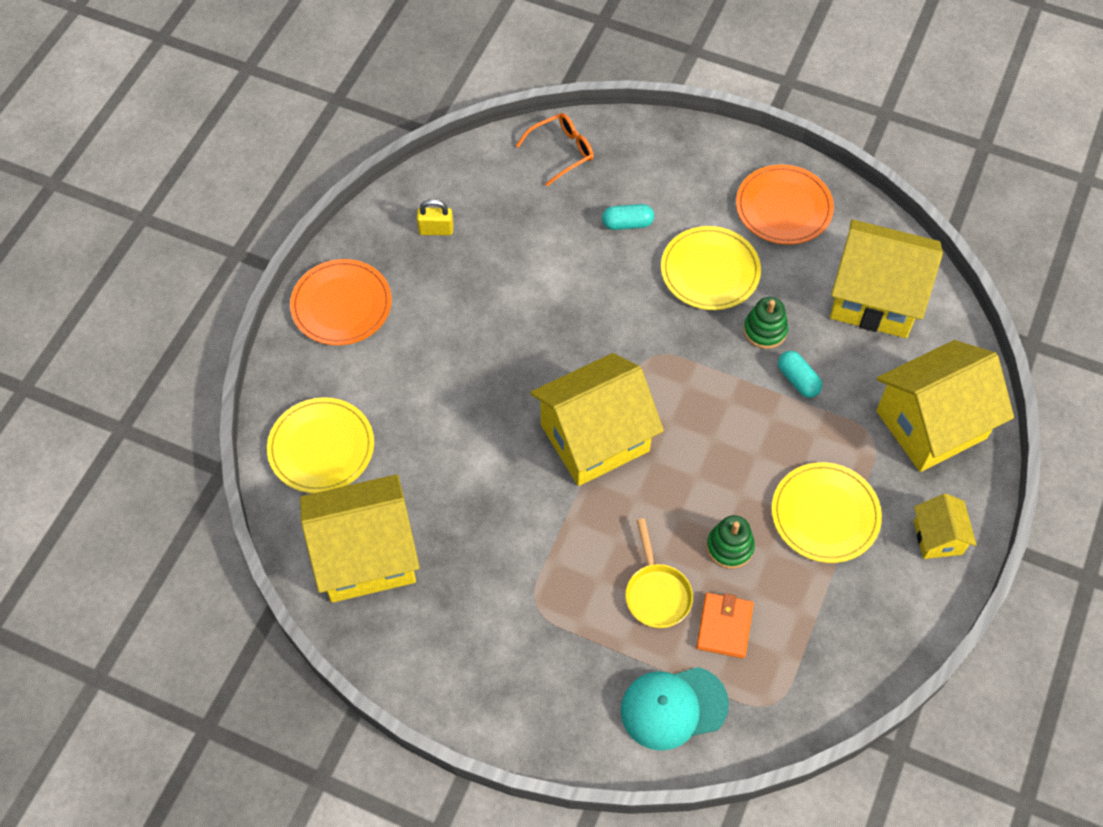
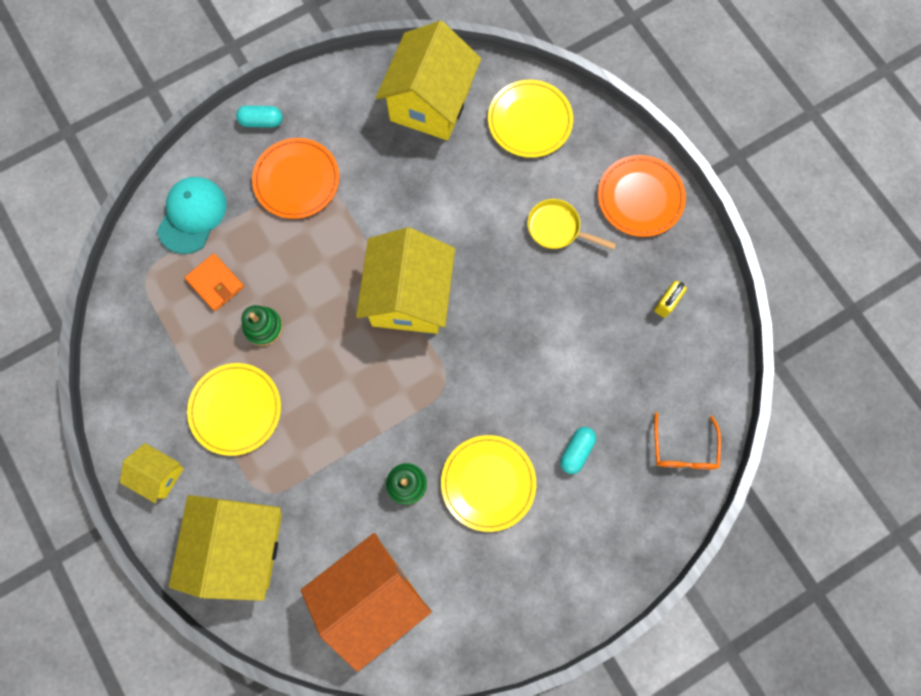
camera: 125 degrees right, 15 degrees up
yellow pan [625,518,693,628] -> yellow pan moved to [527,199,616,250]
orange plate [736,164,834,245] -> orange plate moved to [252,138,339,219]
turquoise capsule [778,351,822,398] -> turquoise capsule moved to [236,106,283,127]
yellow house [830,219,943,338] -> orange house [301,533,431,672]

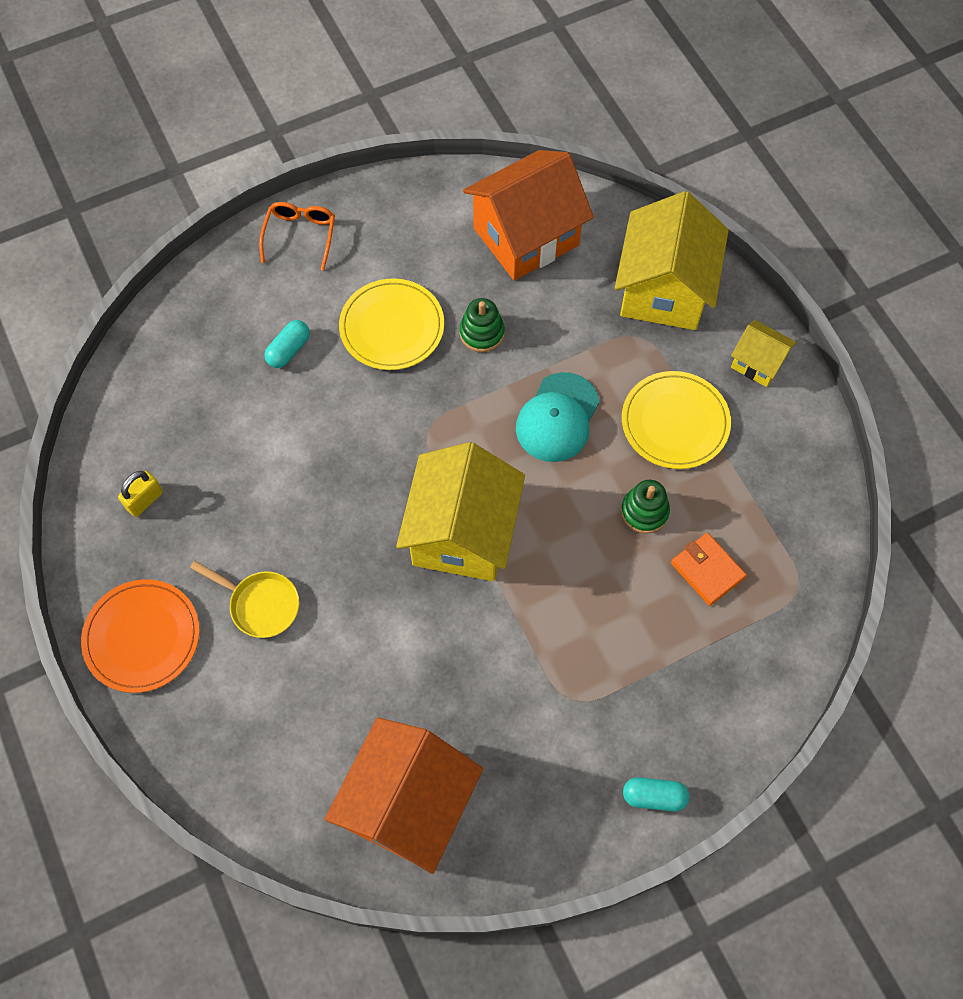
camera: 175 degrees left, 10 degrees down
turquoise cap [157,177,227,254] -> turquoise cap moved to [516,372,600,462]
orange plate [252,138,339,219] -> none
yellow house [376,21,481,141] -> orange house [325,718,483,874]
yellow plate [488,80,573,158] -> none
orange glasses [654,412,721,469] -> orange glasses moved to [259,202,335,271]

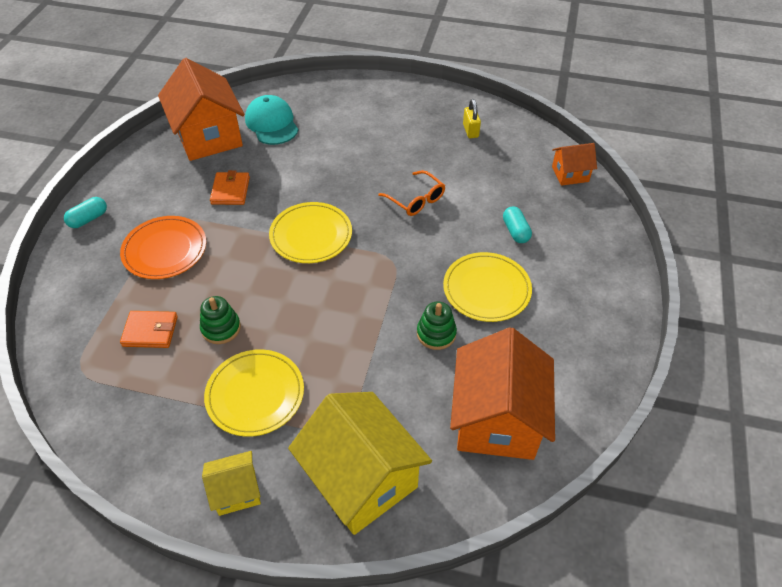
camera: 130 degrees right, 15 degrees down
orange plate [81,579,200,693] -> orange plate moved to [120,216,206,279]
yellow pan [190,561,300,638] -> none
orange glasses [259,202,335,271] -> orange glasses moved to [378,170,445,216]
yellow house [396,442,525,581] -> yellow plate [269,202,352,263]
turquoise cap [516,372,600,462] -> turquoise cap moved to [245,95,299,145]
none -> orange wallet [210,170,250,205]
none -> orange house [552,143,597,186]

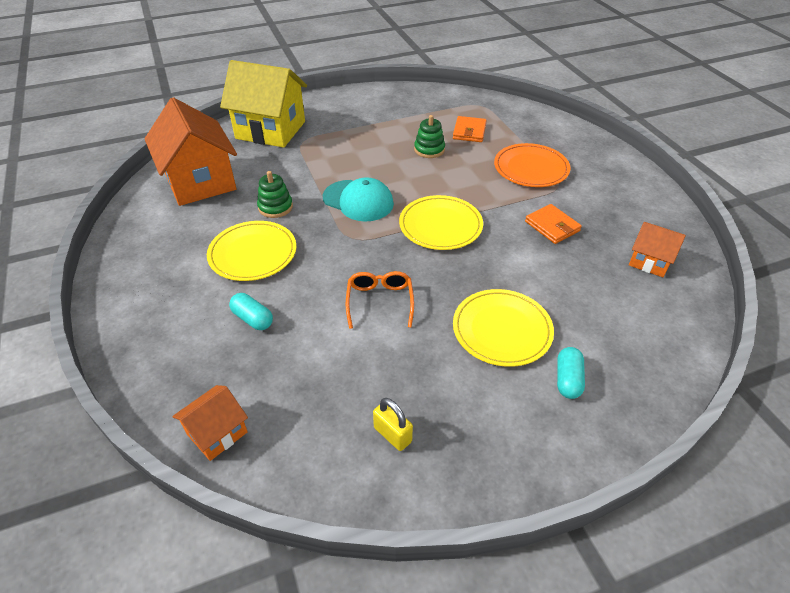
camera: 145 degrees right, 5 degrees down
turquoise capsule [64,197,107,228] -> turquoise capsule moved to [557,347,585,399]
orange wallet [120,311,178,348] -> orange wallet turned 45 degrees counterclockwise [453,116,487,142]
orange house [158,58,244,161] -> orange house [629,222,686,277], size x0.50
yellow house [202,451,261,516] -> none
yellow plate [204,349,304,437] -> yellow plate moved to [453,289,554,367]
turquoise cap [245,95,299,145] -> turquoise cap moved to [323,177,394,222]
orange glasses [378,170,445,216] -> orange glasses turned 75 degrees clockwise [346,271,414,329]

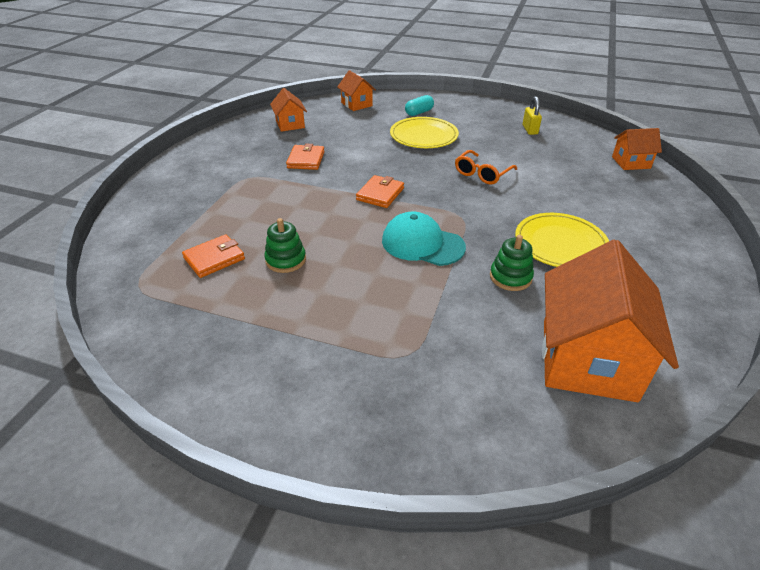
camera: 140 degrees left, 5 degrees down
yellow house [220,60,307,148] -> none
turquoise capsule [229,293,273,330] -> none
turquoise cap [323,177,394,222] -> turquoise cap turned 45 degrees counterclockwise [382,212,466,266]
yellow plate [399,195,483,250] -> orange wallet [356,175,404,208]
orange plate [494,143,570,187] -> none
none -> orange house [337,70,376,111]

